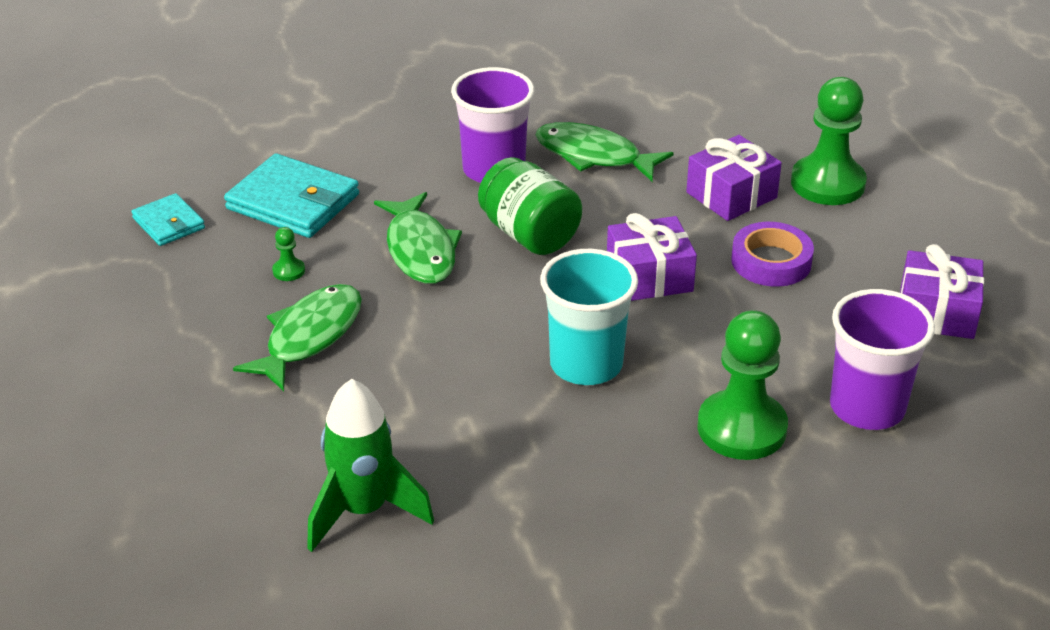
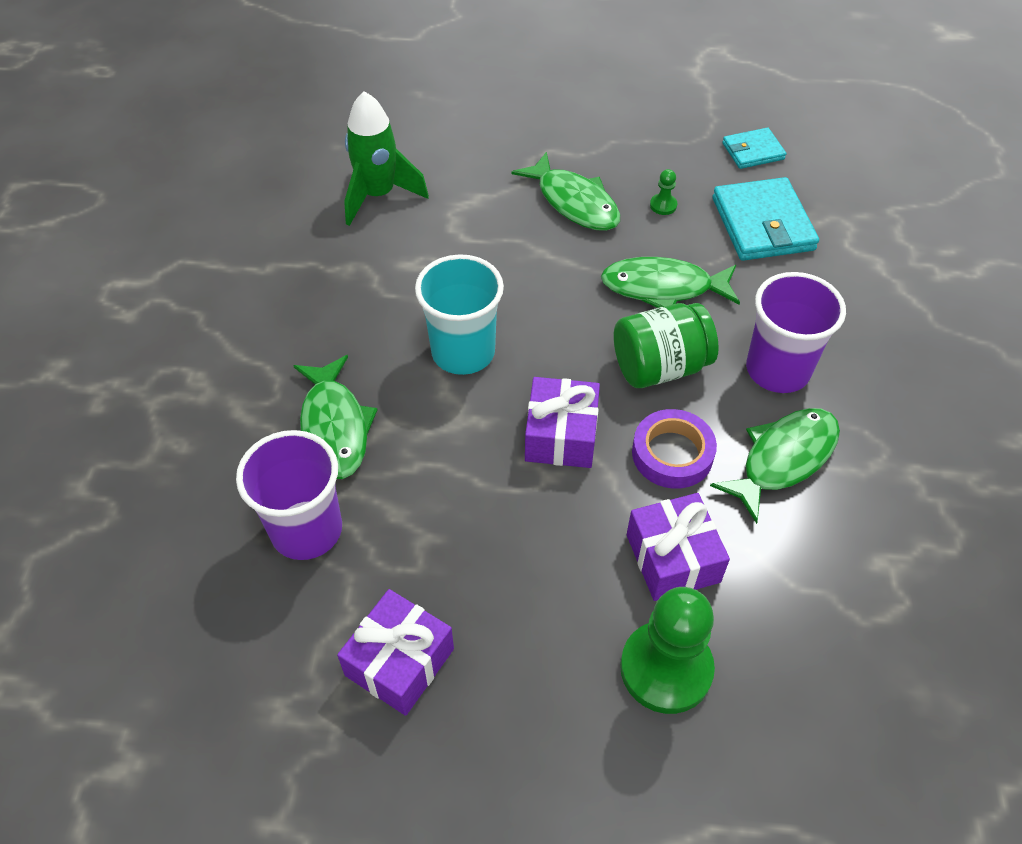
camera: 110 degrees right, 15 degrees up
turquoise wallet [224,153,359,238] -> turquoise wallet turned 60 degrees counterclockwise [712,177,819,261]
green pawn [697,310,788,460] -> green fish [293,355,378,479]
purple tape [731,222,814,287] -> purple tape moved to [632,409,717,489]

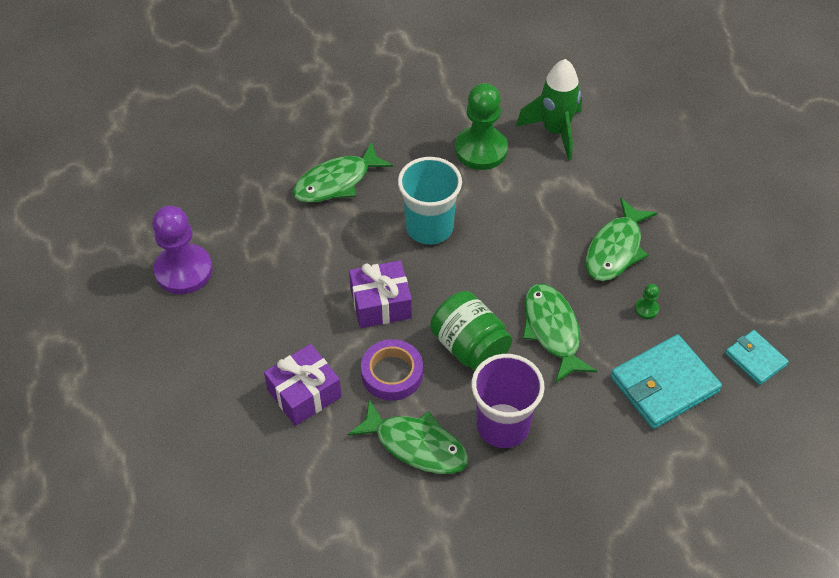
camera: 70 degrees right, 0 degrees up
purple cup [236,430,342,560] -> none
purple gift [337,589,454,716] -> purple pawn [152,206,212,294]
green pawn [620,587,715,714] -> green pawn moved to [455,83,508,170]

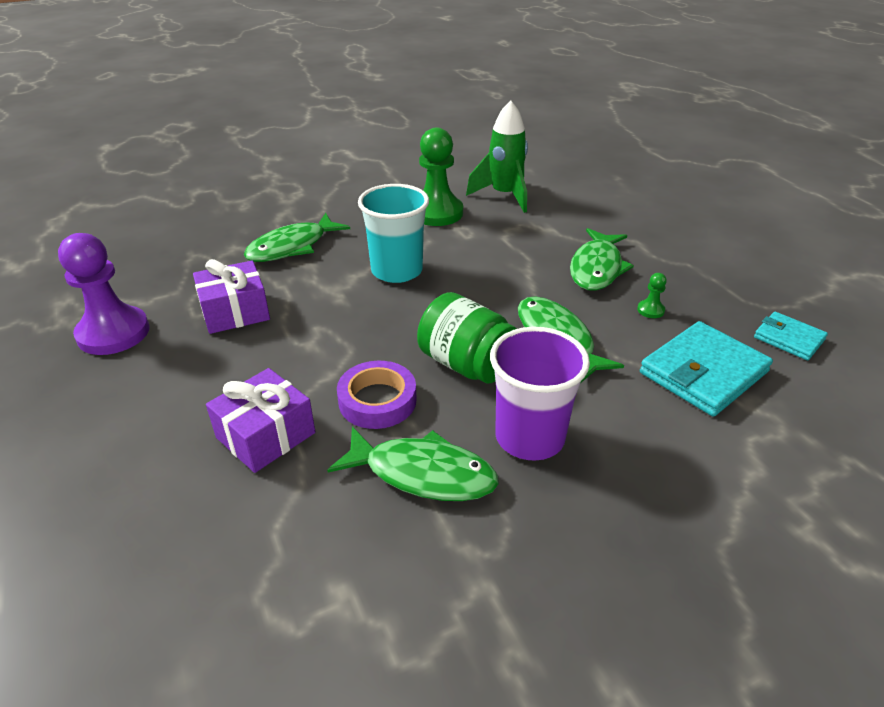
camera: 10 degrees left, 15 degrees down
purple gift [349,260,412,328] -> purple gift moved to [193,259,270,334]

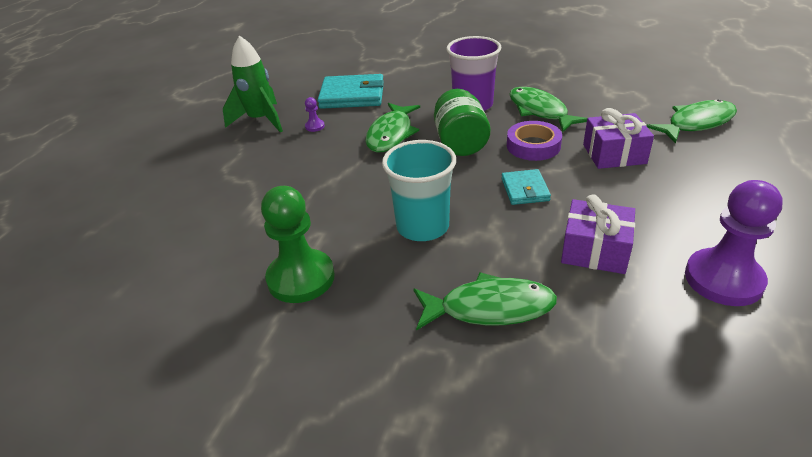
camera: 135 degrees left, 0 degrees up
green rocket [466,100,528,213] -> green rocket moved to [223,35,283,132]
green fish [570,228,634,291] -> green fish moved to [646,99,737,143]
green pawn [637,273,667,318] -> purple pawn [305,97,325,132]
turquoise wallet [754,312,828,360] -> turquoise wallet moved to [501,169,551,205]

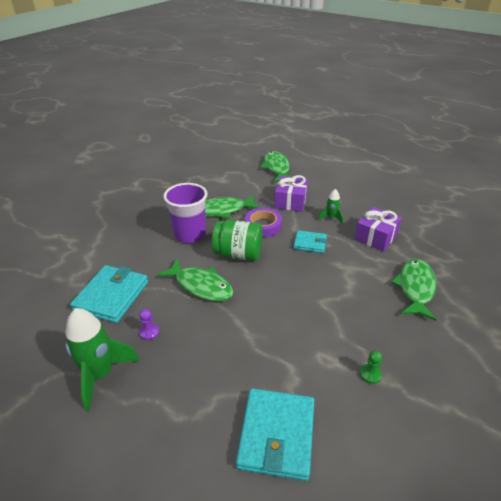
camera: 75 degrees left, 0 degrees up
green pawn [261,186,335,303] -> green pawn [360,351,382,384], size x0.41
turquoise cup [382,140,456,241] -> none
purple pawn [685,180,783,306] -> none
none -> turquoise wallet [236,388,315,481]
none -> green rocket [318,189,343,225]

